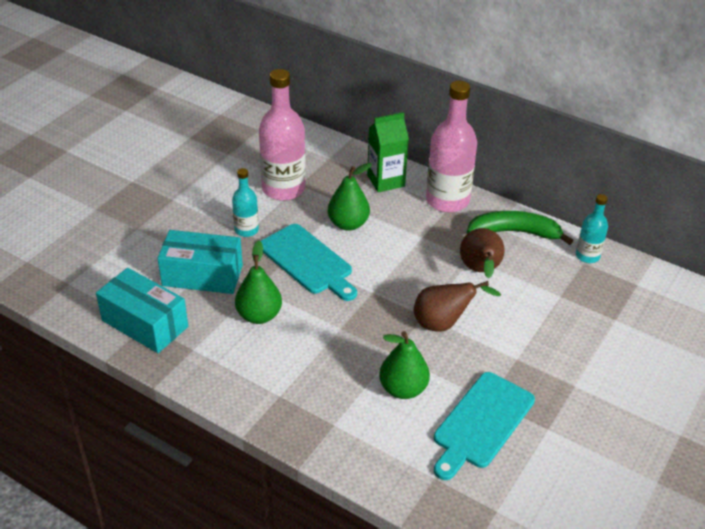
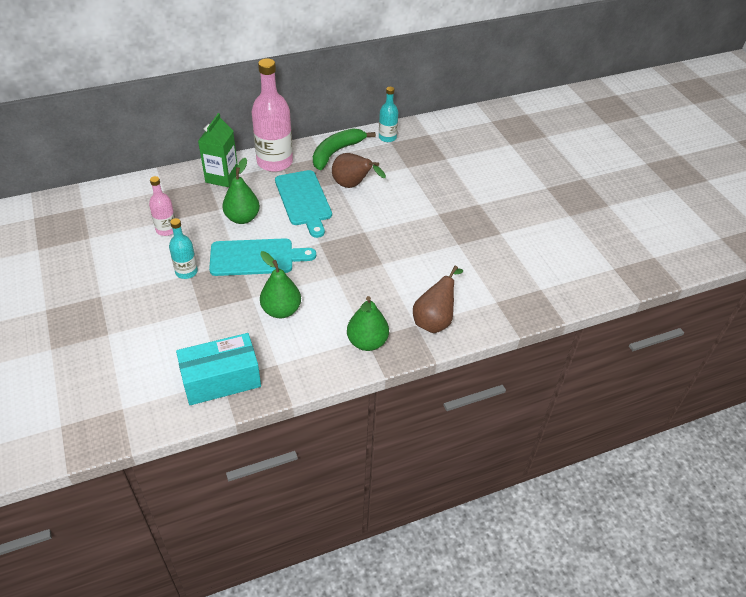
camera: 55 degrees left, 5 degrees up
turquoise box [157,230,243,294] -> none
pink bottle [259,69,306,201] -> pink bottle [149,176,175,236], size x0.53
green pear [379,331,430,399] -> green pear moved to [347,296,389,351]
brown pear [414,281,501,332] -> brown pear moved to [413,266,463,333]
turquoise cutting board [434,372,535,480] -> turquoise cutting board moved to [275,170,332,238]

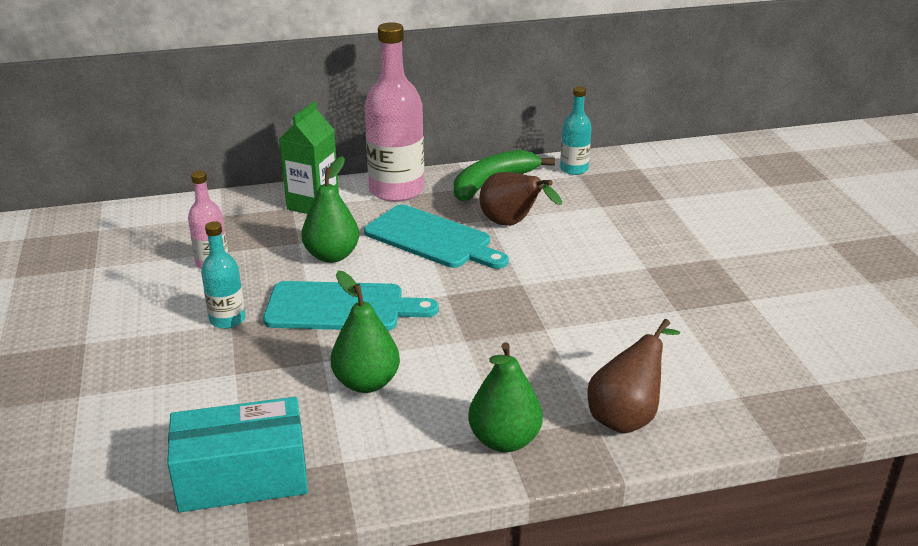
camera: 10 degrees right, 15 degrees down
turquoise cutting board [275,170,332,238] -> turquoise cutting board turned 45 degrees counterclockwise [364,204,509,269]

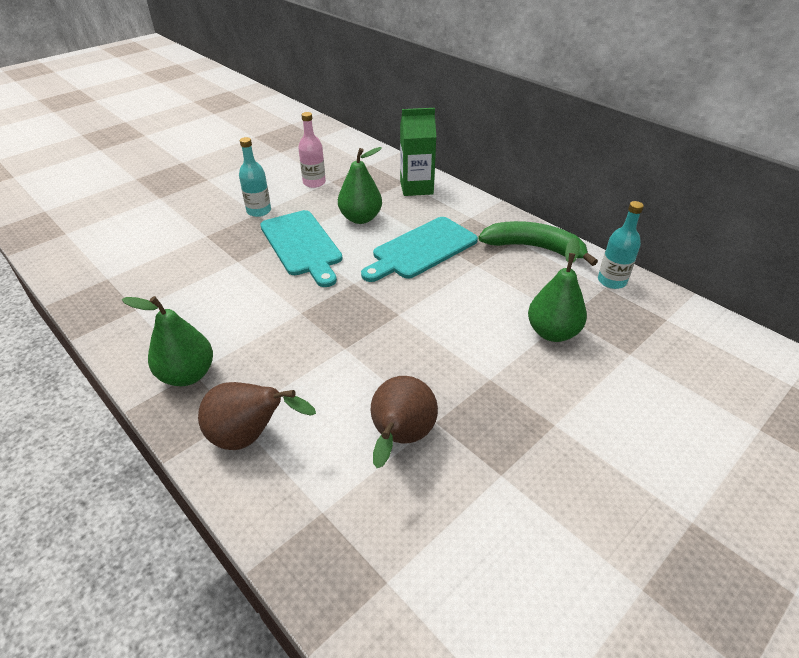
camera: 60 degrees right, 10 degrees up
turquoise box [167,397,308,512] -> none
green pear [331,271,400,393] -> green pear moved to [528,238,587,342]
turquoise cutting board [364,204,509,269] -> turquoise cutting board turned 45 degrees clockwise [361,217,478,282]
pink bottle [365,22,424,202] -> none
brown pear [479,172,562,226] -> brown pear moved to [371,376,438,468]

